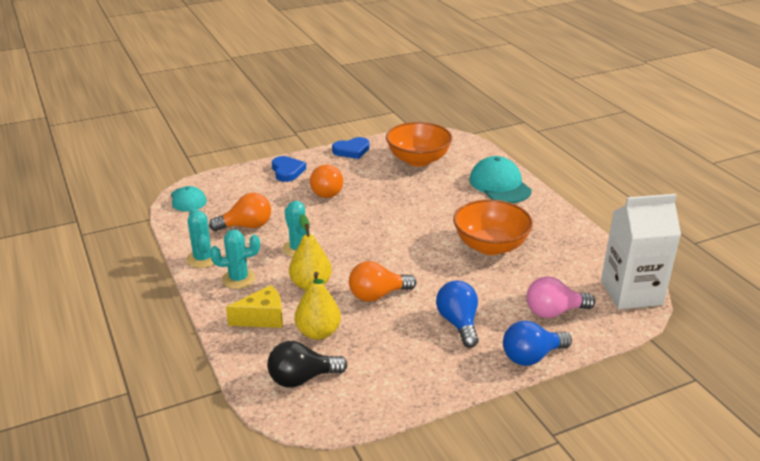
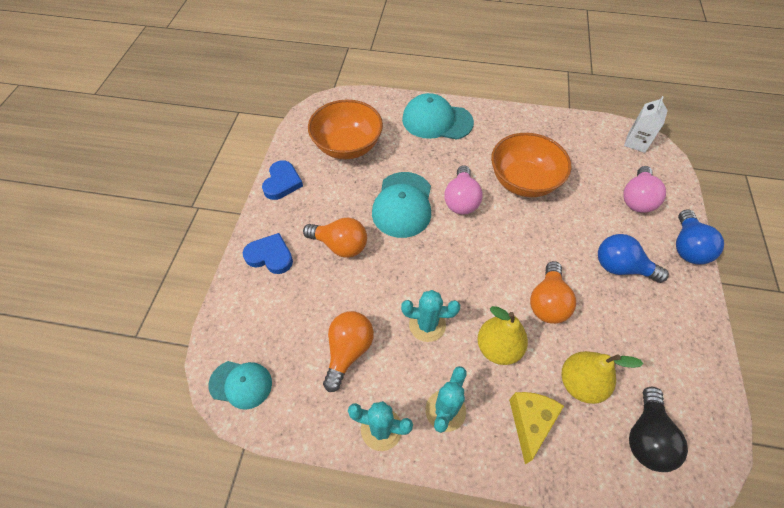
camera: 55 degrees left, 25 degrees up
white carton [601,194,681,309] -> white carton [624,96,668,153], size x0.53
none -> turquoise cap [372,172,431,238]
none -> pink light bulb [445,165,483,215]

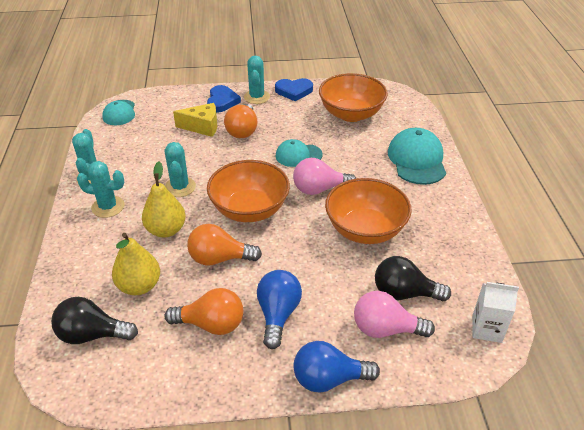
camera: 75 degrees right, 15 degrees down
orange light bulb [323,311,374,392] -> orange light bulb moved to [165,288,243,335]
turquoise cap [372,172,431,238] -> turquoise cap [276,139,323,167], size x0.63
yellow cheese [509,392,564,464] -> yellow cheese moved to [173,103,217,137]
none -> orange bowl [207,160,290,222]
none -> turquoise cactus [244,55,270,104]
none -> black light bulb [375,256,451,301]

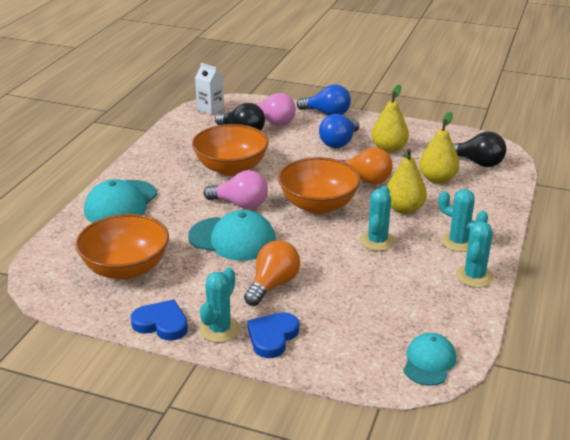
camera: 155 degrees left, 10 degrees down
orange light bulb [165,288,243,335] -> yellow pear [371,85,409,153]
yellow cheese [173,103,217,137] -> none
turquoise cap [276,139,323,167] -> turquoise cap [188,210,276,261], size x1.60

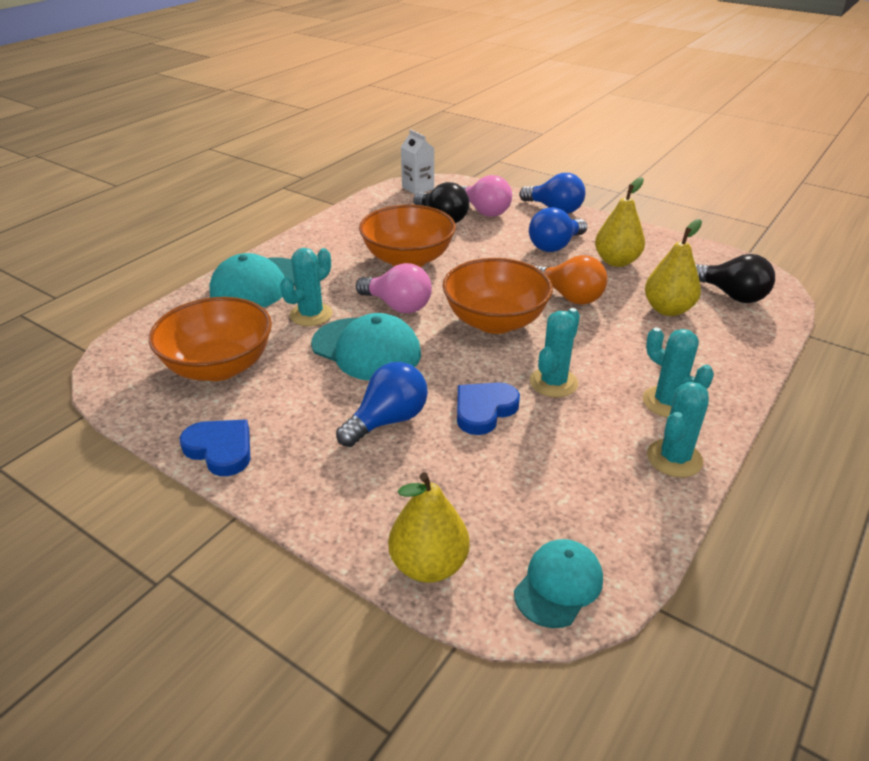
camera: 15 degrees right, 5 degrees up
turquoise cactus [200,267,240,343] -> turquoise cactus moved to [280,248,333,326]
orange light bulb [244,240,300,306] -> blue light bulb [336,362,428,447]
blue heart [247,312,299,358] -> blue heart moved to [457,382,520,435]
yellow pear [387,149,427,214] -> yellow pear moved to [388,472,470,583]

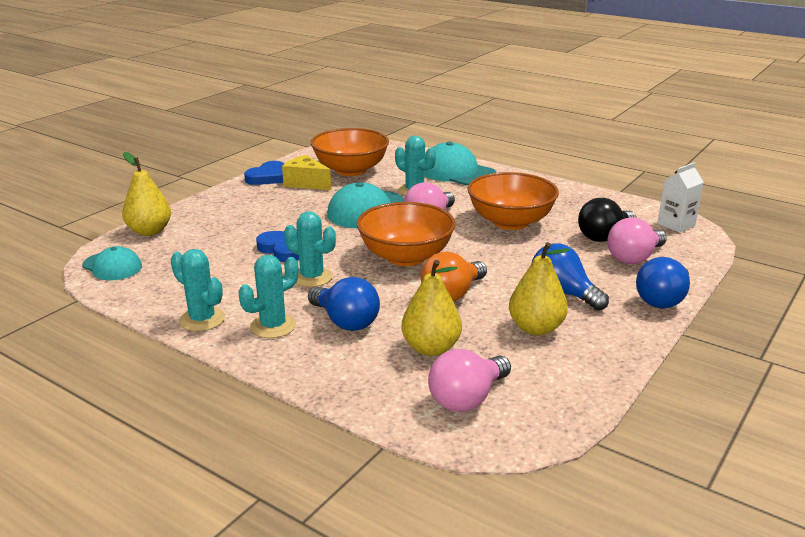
camera: 90 degrees right, 10 degrees down
blue light bulb [336,362,428,447] -> blue light bulb moved to [308,277,380,331]
black light bulb [695,254,775,303] -> pink light bulb [428,349,511,412]
none -> yellow cheese [282,155,331,190]

